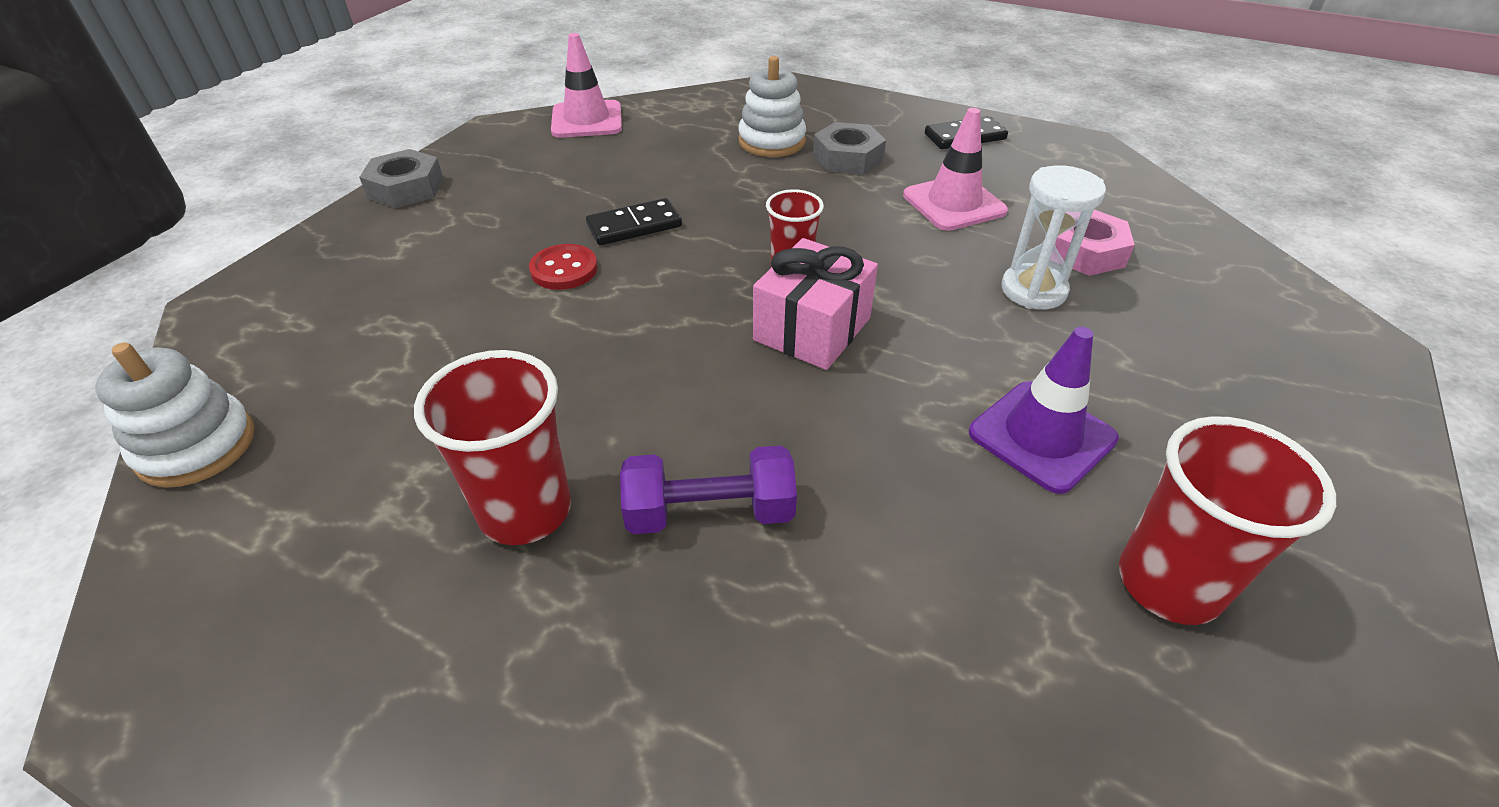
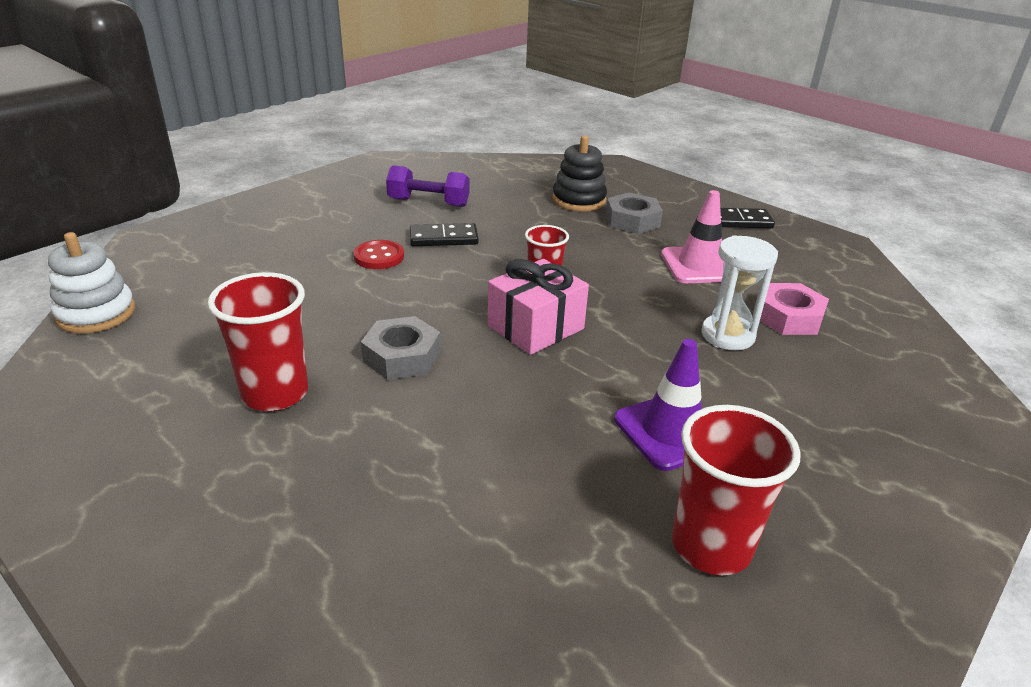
camera: 15 degrees right, 10 degrees down
grey nut [359,149,444,208] -> grey nut moved to [361,316,441,380]
pink traffic cone [551,33,622,138] -> none
purple dumbbell [620,445,797,534] -> purple dumbbell moved to [386,165,469,207]
white stacking toy [738,56,806,157] -> black stacking toy [552,135,607,211]

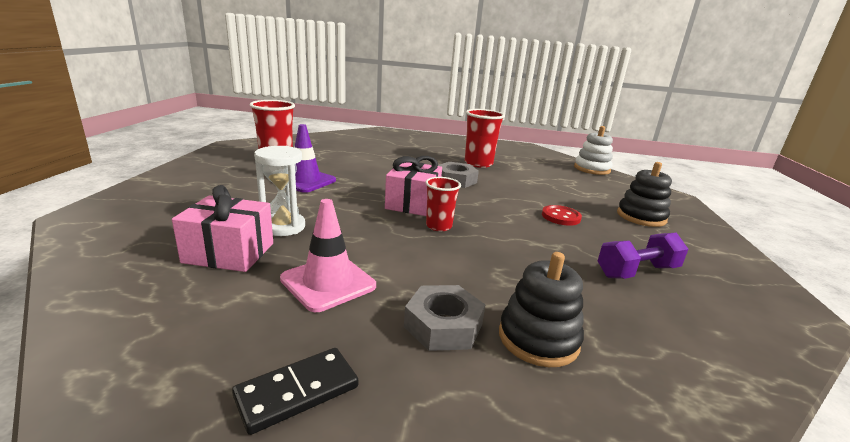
camera: 145 degrees right, 10 degrees down
black domino [410,223,479,246] -> none
pink nut [760,283,829,335] -> pink gift [172,185,273,272]
none -> black stacking toy [617,162,672,227]

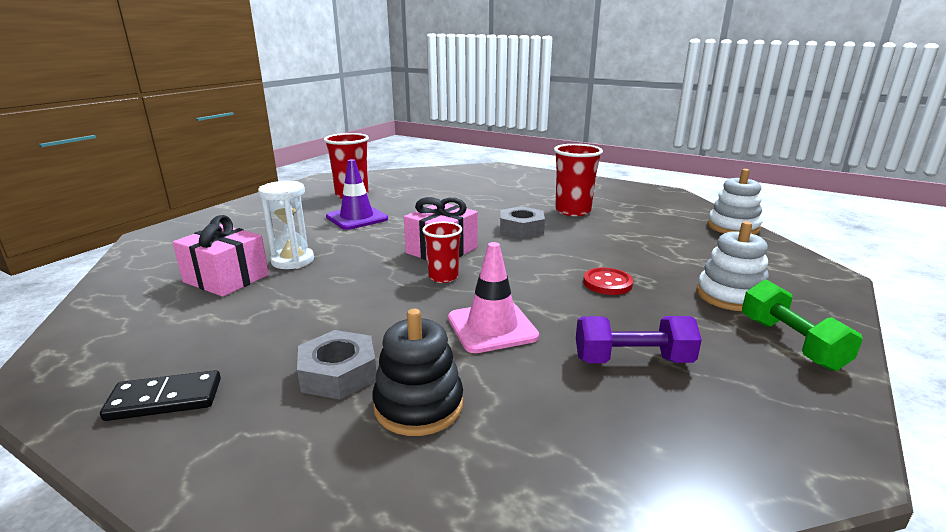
camera: 25 degrees right, 0 degrees up
pink traffic cone [280,199,376,312] -> pink traffic cone moved to [448,242,539,353]
black stacking toy [617,162,672,227] -> white stacking toy [697,221,769,311]
none -> green dumbbell [742,280,863,371]

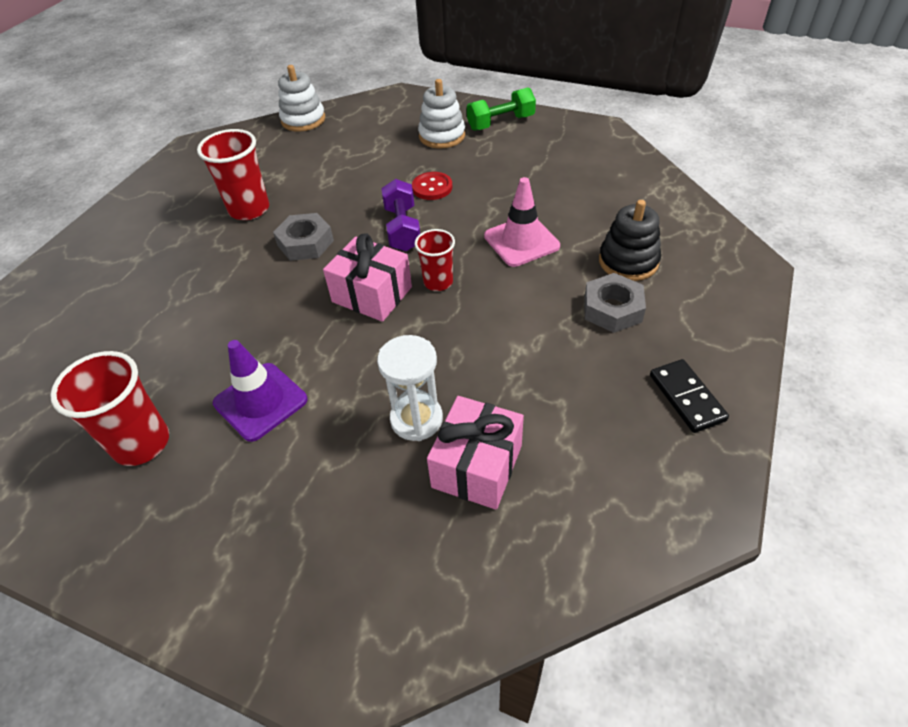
camera: 95 degrees left, 25 degrees up
purple dumbbell [576,316,702,363] -> purple dumbbell moved to [381,179,420,251]

